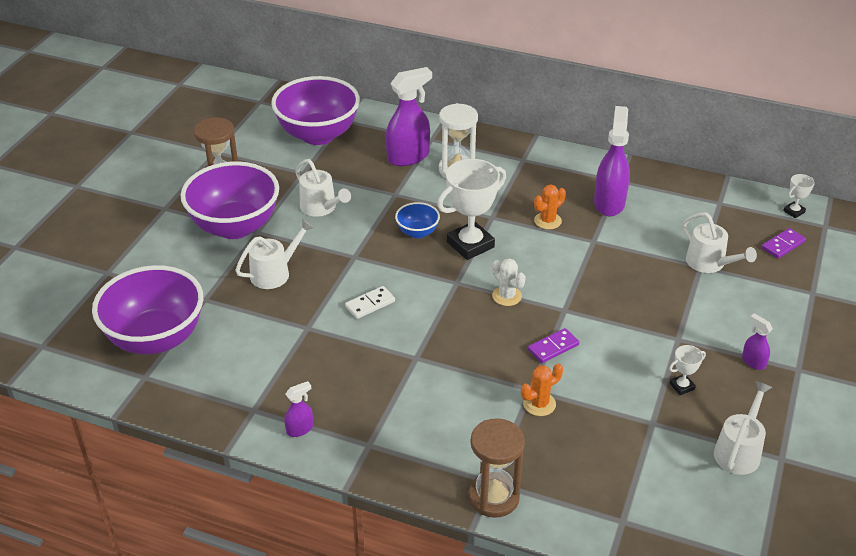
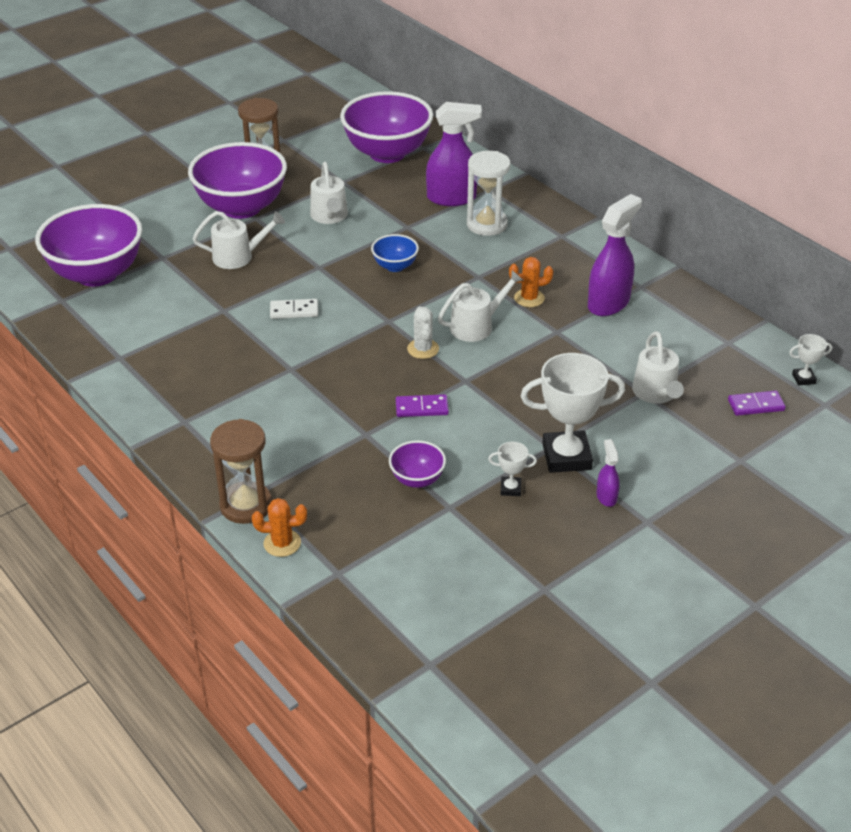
camera: 30 degrees right, 0 degrees up
purple spray bottle [284,381,313,437] -> none
white trophy [437,159,506,260] -> white trophy moved to [521,353,625,473]
orange cactus [521,363,563,416] -> orange cactus moved to [252,498,307,557]
white watering can [714,381,772,475] -> white watering can moved to [438,270,523,342]
none -> purple bowl [389,440,446,488]

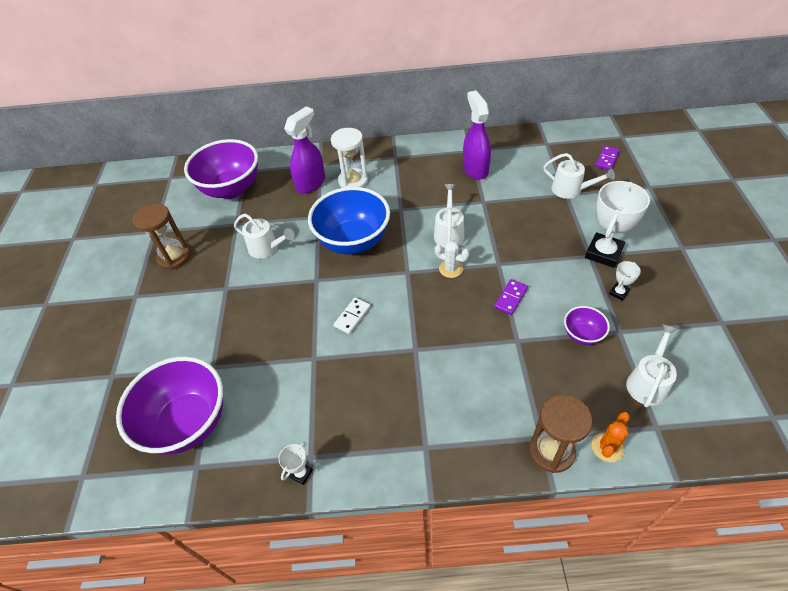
camera: 50 degrees left, 10 degrees up
purple bowl [188,142,287,219] -> none
white watering can [193,211,285,269] -> white watering can moved to [626,324,677,408]
blue bowl [371,234,419,272] -> blue bowl [308,187,390,254], size x2.16
orange cactus [509,257,553,307] -> none
purple spray bottle [597,439,620,507] -> none
white trophy [789,334,832,386] -> white trophy moved to [278,442,313,485]

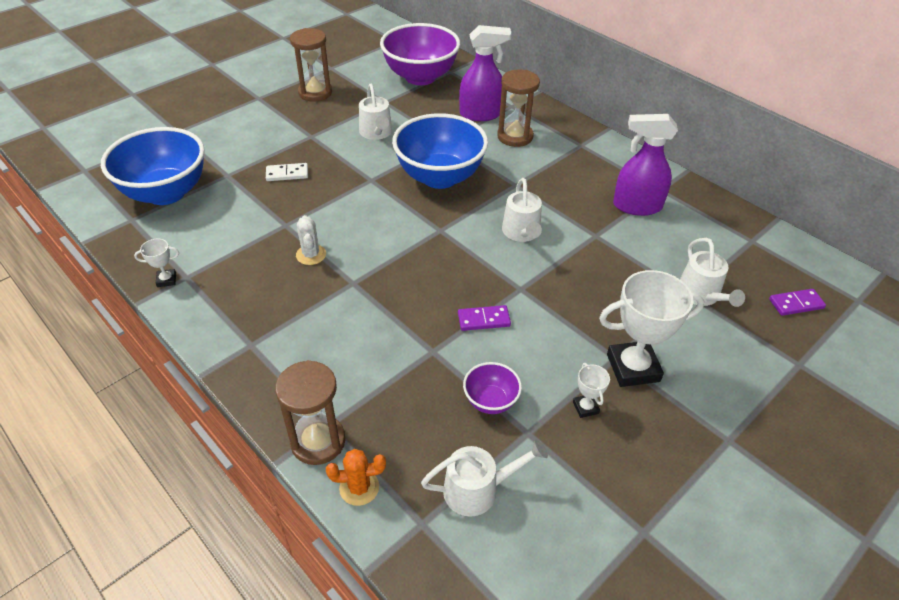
camera: 45 degrees right, 5 degrees down
purple bowl [116,356,223,455] -> blue bowl [101,127,205,205]
white hourglass [331,128,368,188] -> brown hourglass [497,70,540,147]
white domino [333,297,371,334] -> white domino moved to [266,163,308,181]
white watering can [434,184,465,248] -> white watering can turned 120 degrees clockwise [502,178,542,242]
white cactus [435,240,469,278] -> white cactus moved to [296,215,326,265]
purple spray bottle [463,91,491,180] -> purple spray bottle turned 120 degrees counterclockwise [613,114,678,216]
white trophy [609,261,641,301] -> white trophy turned 75 degrees clockwise [573,363,610,418]

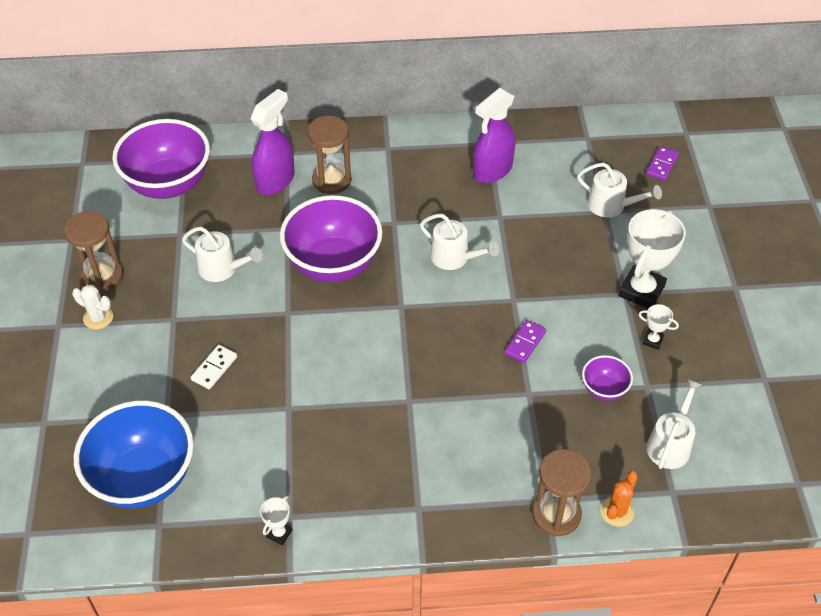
camera: 50 degrees left, 5 degrees up
white cactus [296,215,326,265] -> white cactus moved to [72,285,113,329]
blue bowl [392,113,488,189] -> purple bowl [280,195,383,282]

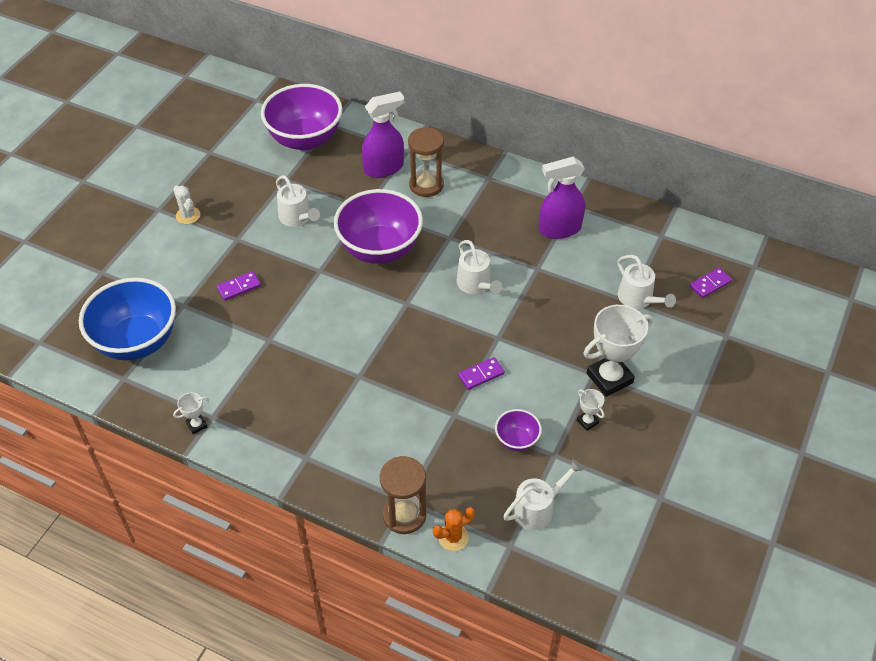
camera: 30 degrees right, 0 degrees up
brown hourglass [64,211,123,293] -> none
white domino [190,345,237,389] -> purple domino [217,271,261,301]

